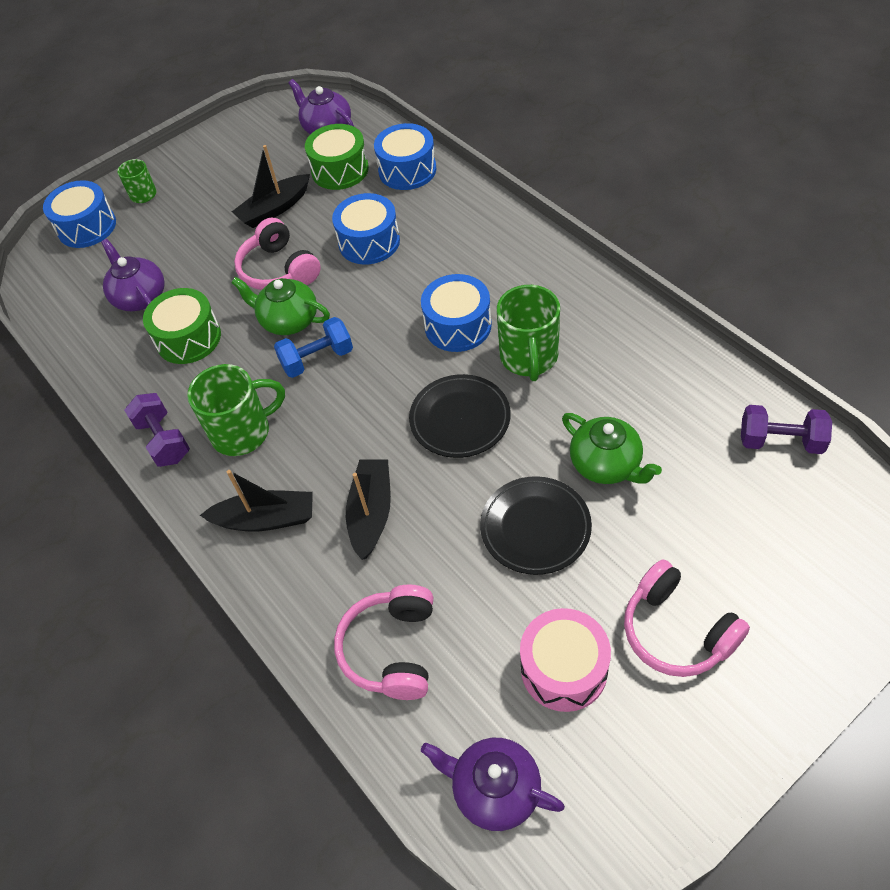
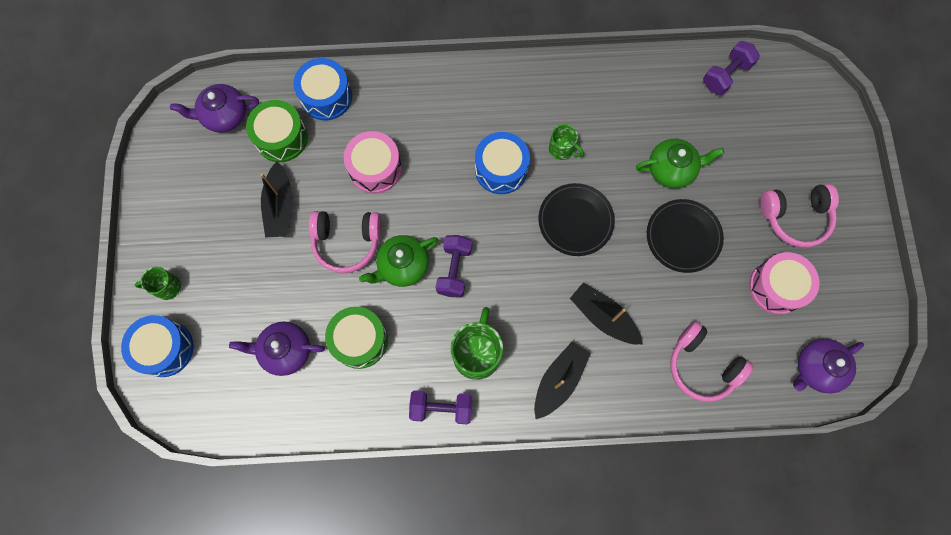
camera: 60 degrees left, 20 degrees up
blue dumbbell [274,317,353,378] -> purple dumbbell [435,235,472,298]
blue drum [332,193,400,264] -> pink drum [344,131,402,194]
green mug [497,285,560,381] -> green mug [549,124,584,160], size x0.57

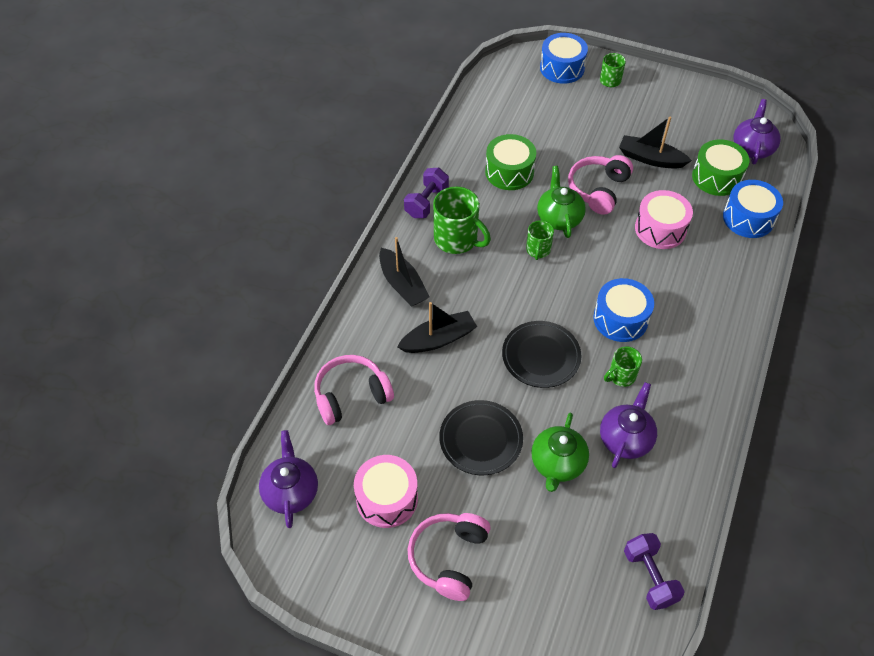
camera: 115 degrees right, 20 degrees down
purple teapot [229,322,325,376] -> purple teapot moved to [600,382,657,468]
purple dumbbell [435,235,472,298] -> green mug [526,220,554,260]

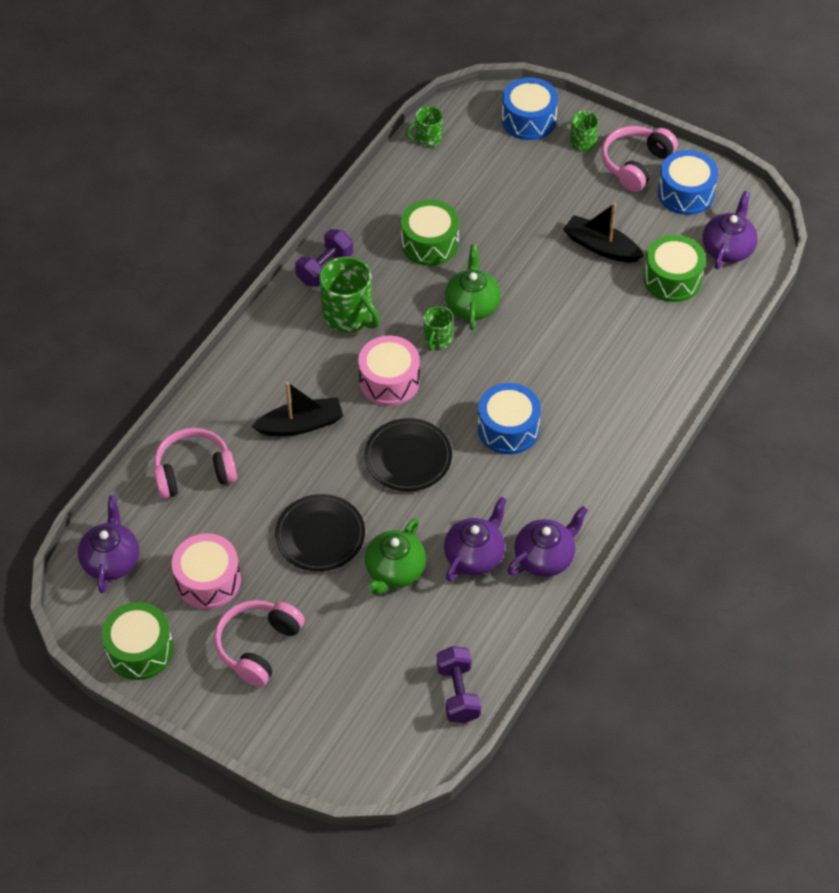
camera: 10 degrees right, 0 degrees up
black boat [379,237,430,307] -> none
pink headphones [568,155,633,215] -> pink headphones moved to [601,126,678,192]
green mug [604,347,642,387] -> green mug moved to [406,106,443,147]
pink drum [635,190,693,249] -> pink drum moved to [358,335,420,406]
blue drum [723,180,783,238] -> blue drum moved to [658,150,718,215]
none -> green drum [101,602,174,680]
none -> purple teapot [507,506,588,577]

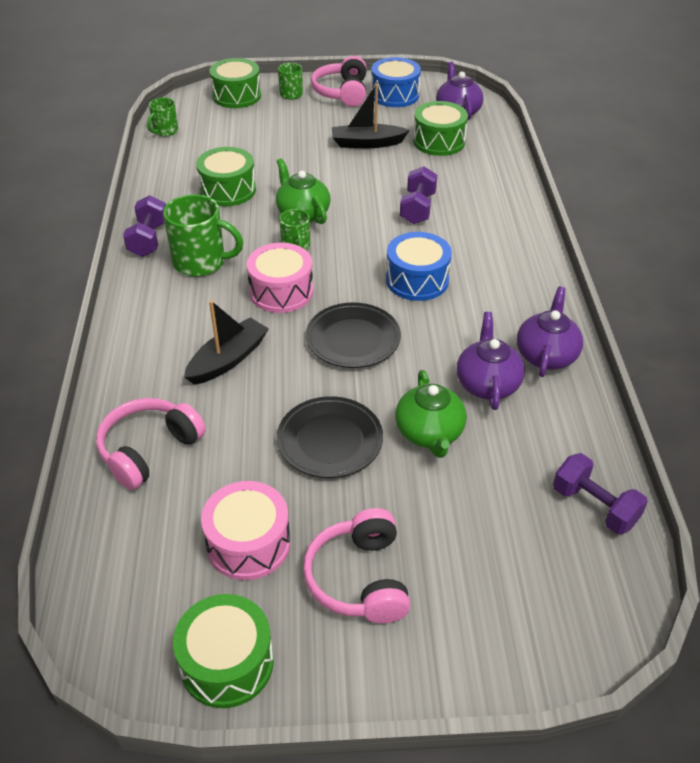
camera: 35 degrees left, 10 degrees down
purple teapot [78,495,139,593] -> none
blue drum [502,77,558,140] -> green drum [210,58,261,108]
none -> purple dumbbell [400,166,437,224]

